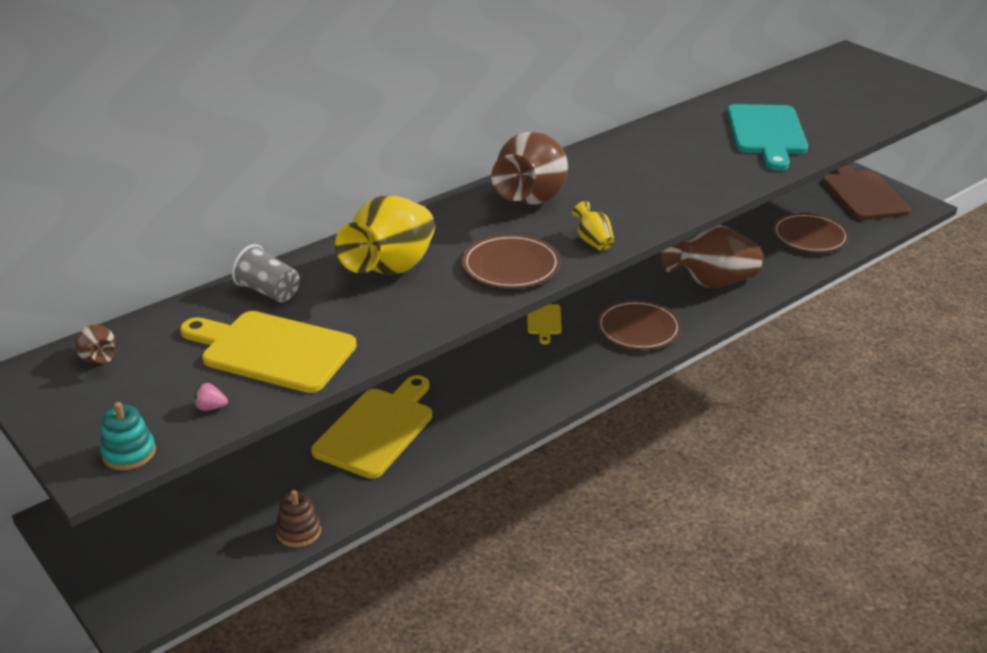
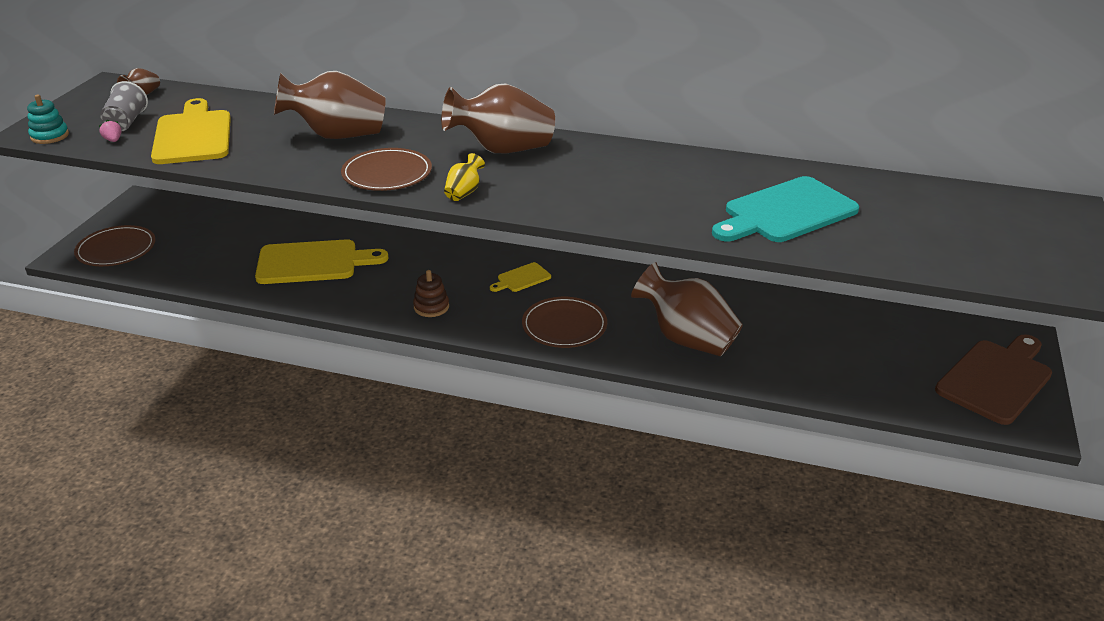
camera: 55 degrees right, 0 degrees up
grey cup [232,244,300,303] -> grey cup moved to [100,81,148,132]
brown stacking toy [276,490,321,547] -> brown stacking toy moved to [413,270,449,317]
yellow vase [335,196,435,274] -> brown vase [274,71,386,139]
brown plate [773,213,849,252] -> brown plate moved to [74,225,156,266]

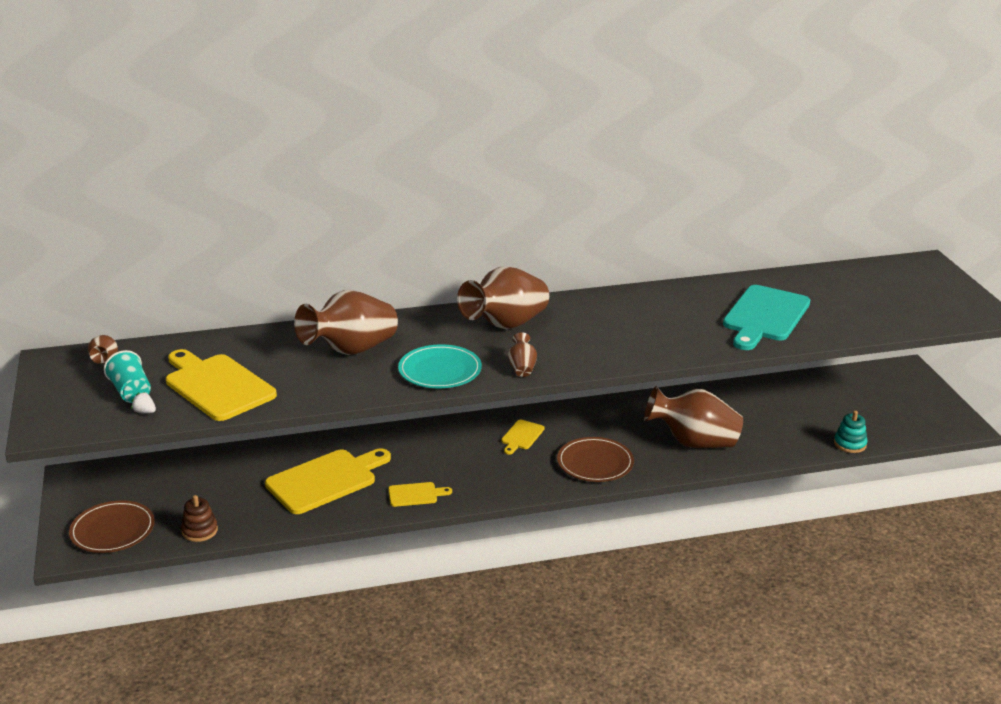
camera: 30 degrees left, 5 degrees down
turquoise stacking toy [27,95,69,144] -> turquoise stacking toy moved to [834,411,868,453]
pink strawberry [99,119,121,142] -> white strawberry [131,392,156,413]
grey cup [100,81,148,132] -> turquoise cup [104,350,151,403]
brown plate [341,148,432,191] -> turquoise plate [398,345,482,388]
brown stacking toy [413,270,449,317] -> brown stacking toy moved to [181,495,218,542]
yellow vase [444,153,485,201] -> brown vase [508,332,537,377]
brown cutting board [935,334,1052,425] -> none
none -> yellow cutting board [388,482,452,507]

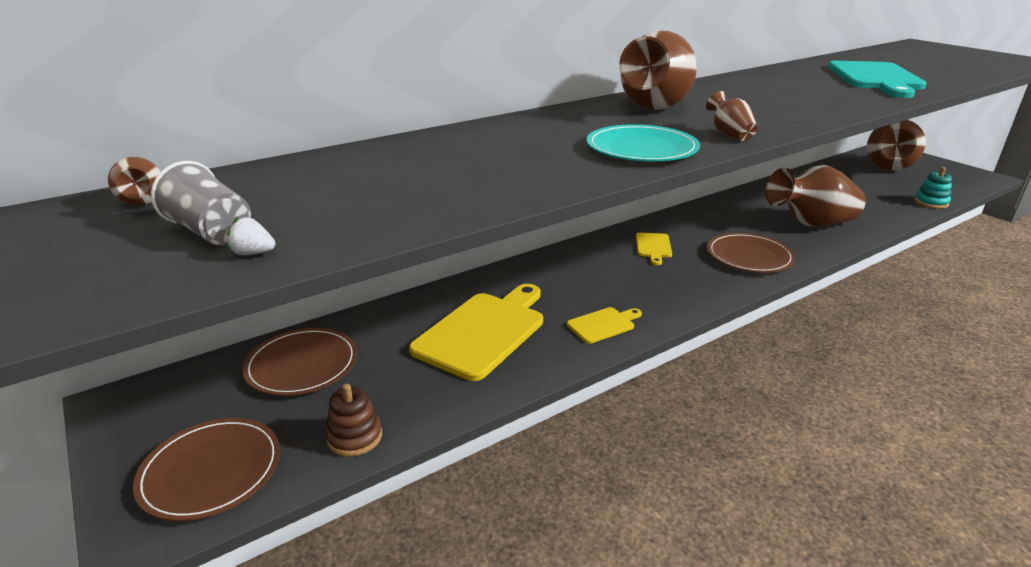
camera: 20 degrees left, 0 degrees up
turquoise cup [104,350,151,403] -> grey cup [151,161,251,245]
yellow cutting board [166,349,277,421] -> none
brown vase [294,290,398,355] -> brown vase moved to [867,120,926,171]
none -> brown plate [242,328,357,396]

